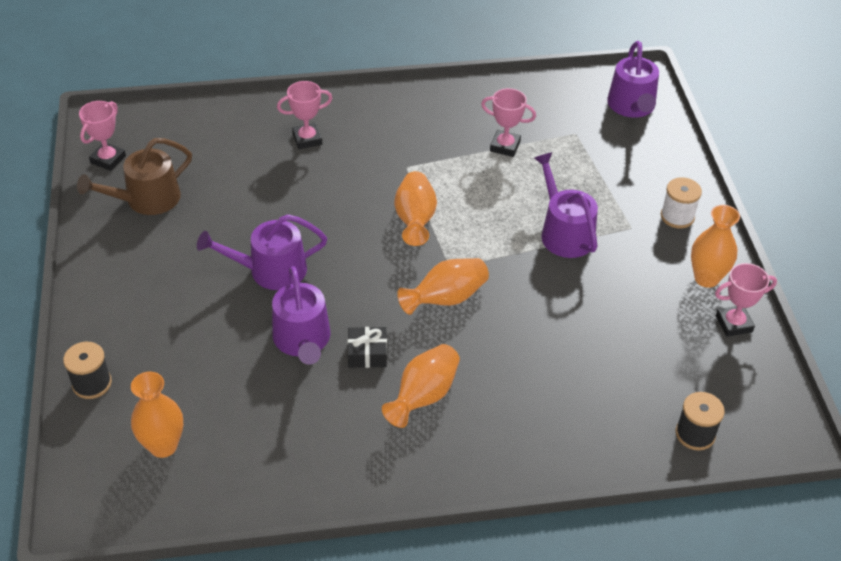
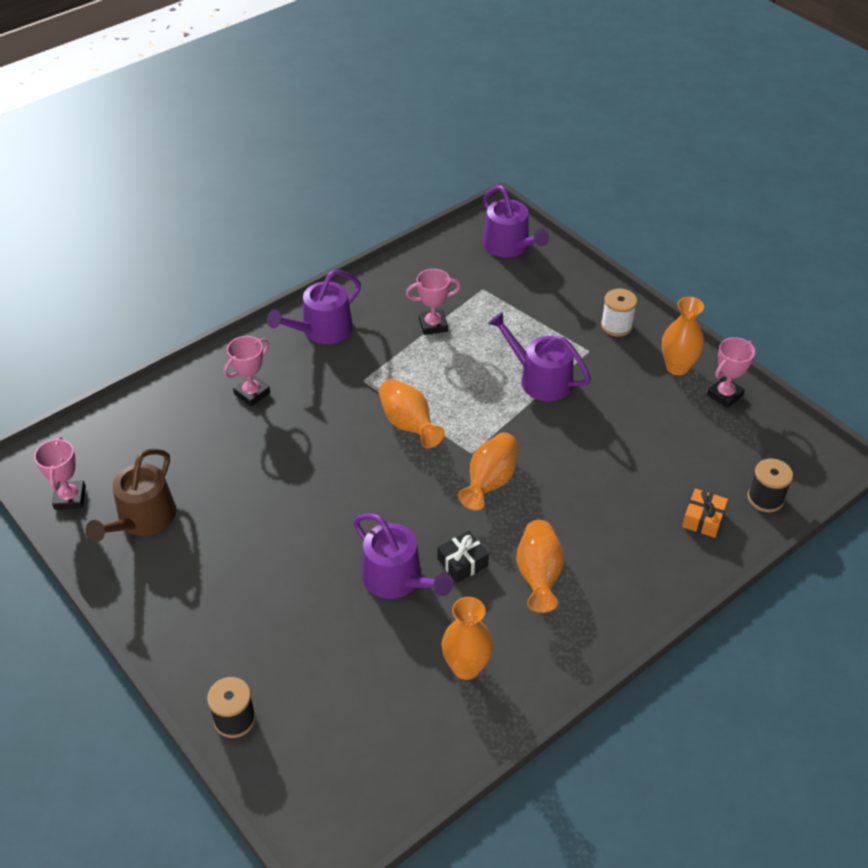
camera: 30 degrees left, 0 degrees up
orange vase [131,372,183,458] -> orange vase moved to [442,597,493,680]
purple watering can [197,214,327,290] -> purple watering can moved to [267,270,361,344]
none -> orange gift [682,488,728,538]

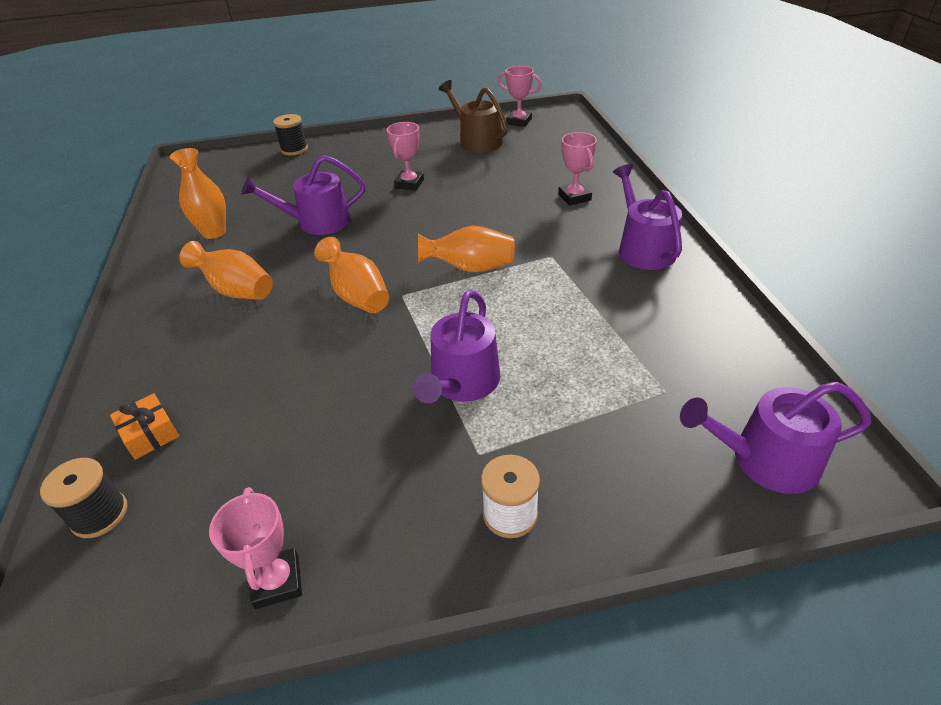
camera: 120 degrees right, 5 degrees down
pink trophy [406,269,461,335] -> pink trophy moved to [386,122,424,190]
black gift [438,531,489,583] -> none
purple watering can [488,312,591,402] -> purple watering can turned 135 degrees clockwise [413,290,500,404]
orange vase [662,297,704,376] -> none

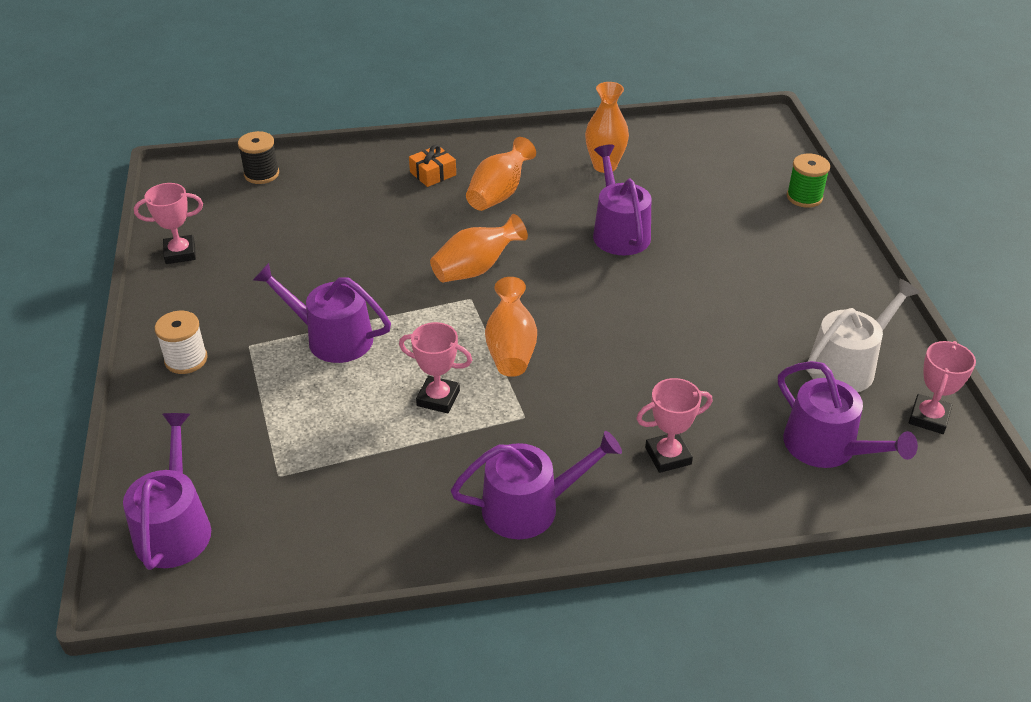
camera: 90 degrees right, 0 degrees up
orange gift [110,393,179,460] -> orange gift moved to [409,145,456,187]
black spool [273,114,308,155] -> green spool [787,154,830,208]
pink trophy [386,122,424,190] -> pink trophy moved to [399,322,472,413]
brown watering can [439,80,508,153] -> white watering can [806,279,920,392]
none -> purple watering can [778,361,918,468]

